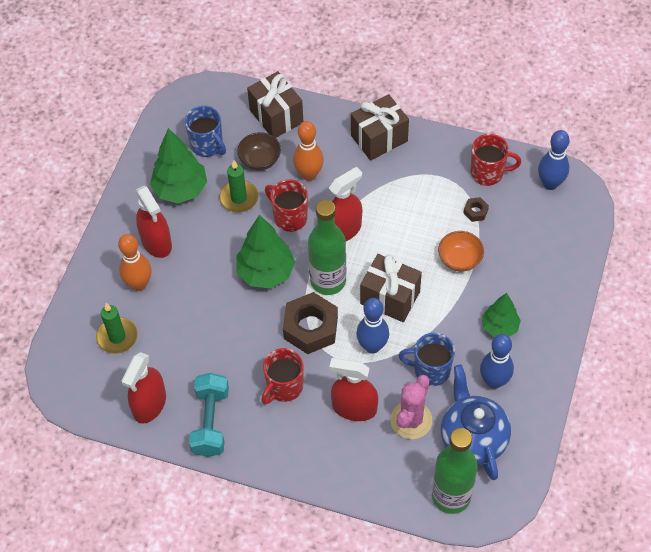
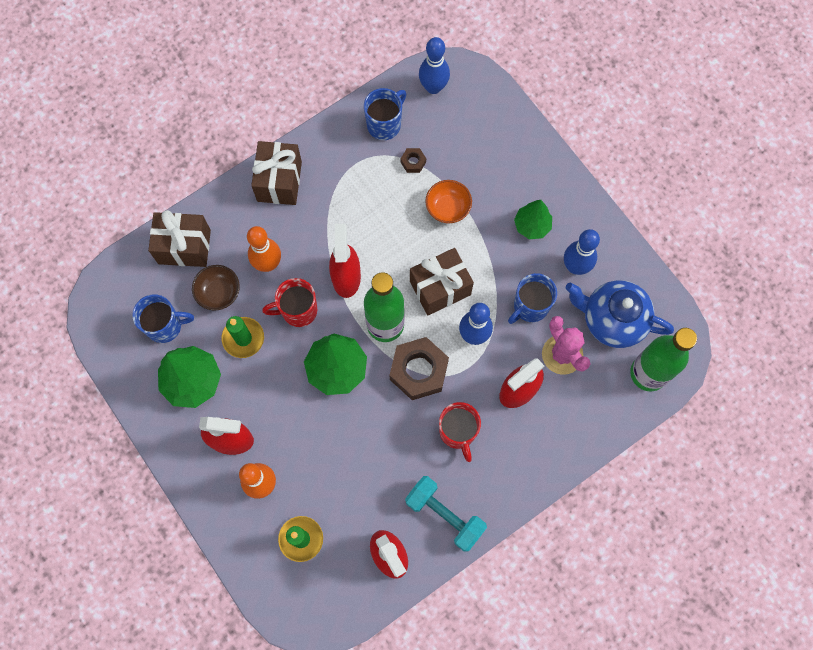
camera: 55 degrees left, 15 degrees up
red mug [471,134,521,186] -> blue mug [364,88,406,140]

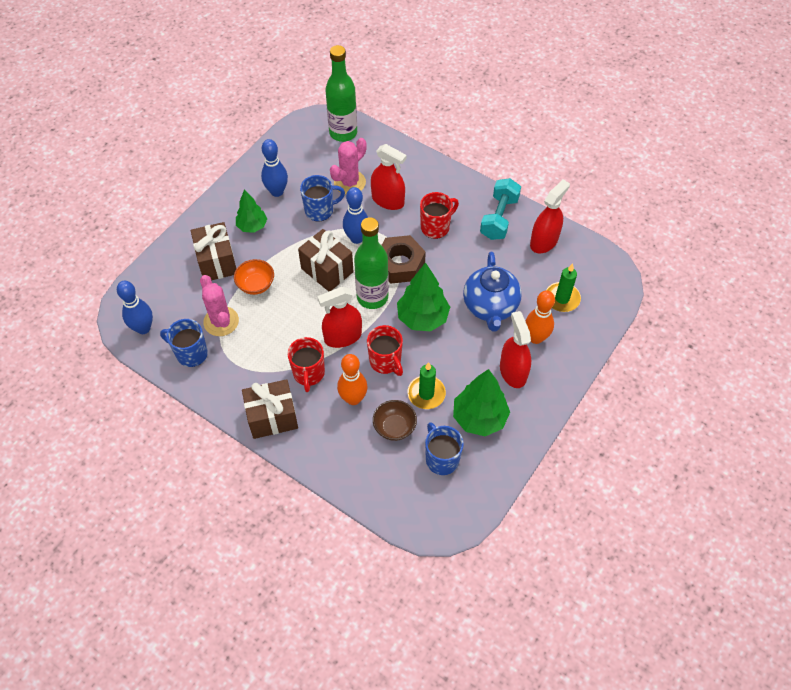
camera: 110 degrees left, 15 degrees down
brown gift [148,210,211,267] -> brown gift moved to [191,222,236,280]
brown nut [401,148,426,173] -> pink cactus [200,275,239,336]
blue mug [508,273,557,324] -> blue mug turned 45 degrees counterclockwise [300,175,345,222]
blue teapot [565,280,674,348] -> blue teapot moved to [463,252,522,331]
none -> red mug [287,337,325,392]

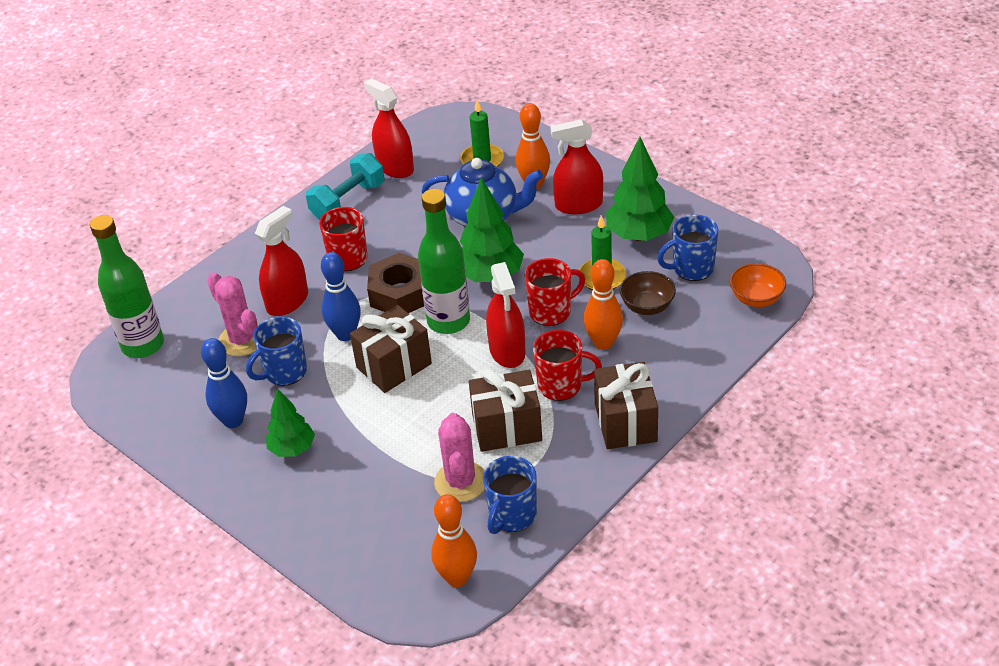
camera: 80 degrees left, 15 degrees down
blue bowling pin [117,281,153,334] -> orange bowling pin [431,494,477,587]
brown gift [191,222,236,280] -> brown gift moved to [469,369,542,452]
pink cactus [200,275,239,336] -> pink cactus turned 75 degrees counterclockwise [434,413,485,502]
orange bowl [234,259,274,295] -> orange bowl moved to [730,263,786,307]
blue mug [300,175,345,222] -> blue mug turned 120 degrees counterclockwise [246,316,307,386]
turquoise dumbbell [480,178,521,240] -> turquoise dumbbell turned 75 degrees counterclockwise [306,153,385,220]

